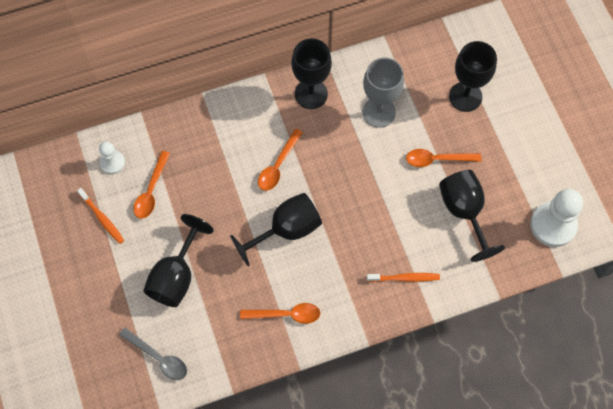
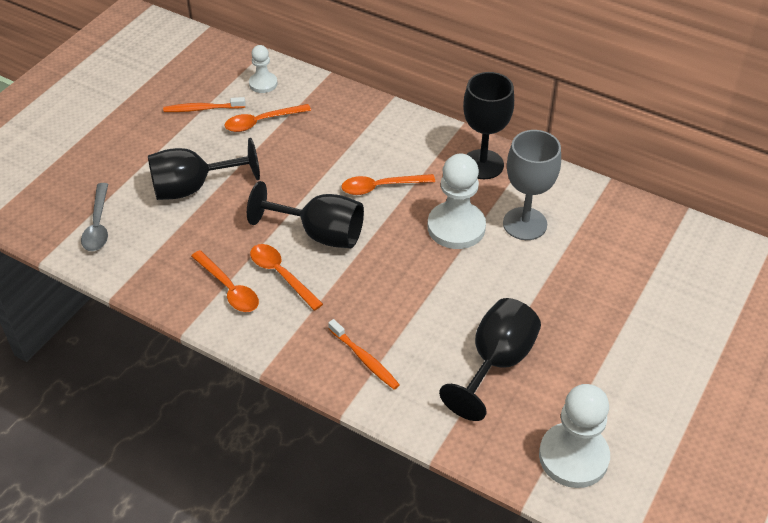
camera: 50 degrees right, 20 degrees down
orange toothbrush [77,188,124,244] -> orange toothbrush turned 75 degrees clockwise [163,97,245,112]
orange spoon [406,149,481,167] -> orange spoon moved to [250,244,323,311]
black goblet [449,41,497,112] -> none
none -> white pawn [428,154,486,249]

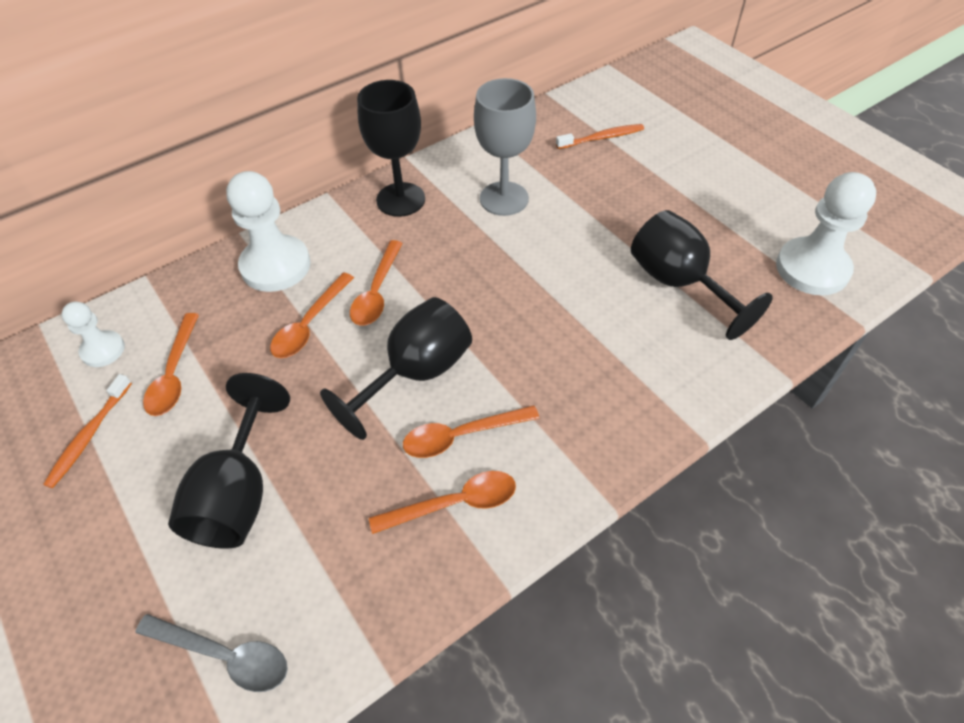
camera: 65 degrees left, 5 degrees up
orange toothbrush [328,319,400,390] -> orange toothbrush moved to [556,124,644,149]
white pawn [428,154,486,249] -> white pawn moved to [226,171,311,292]
none -> orange spoon [270,273,354,358]

